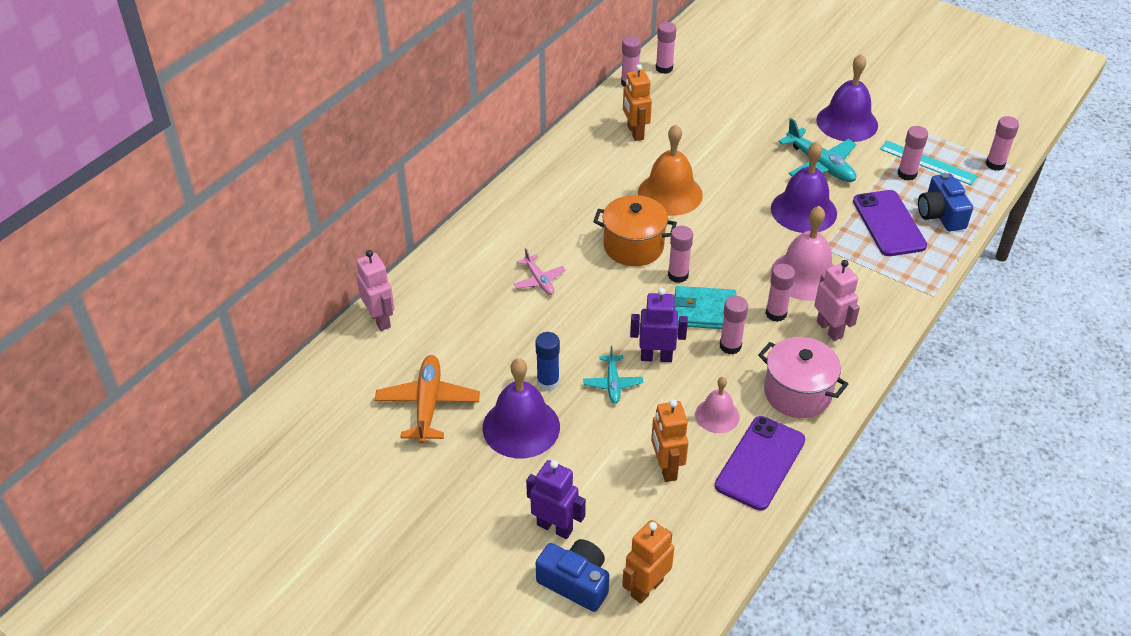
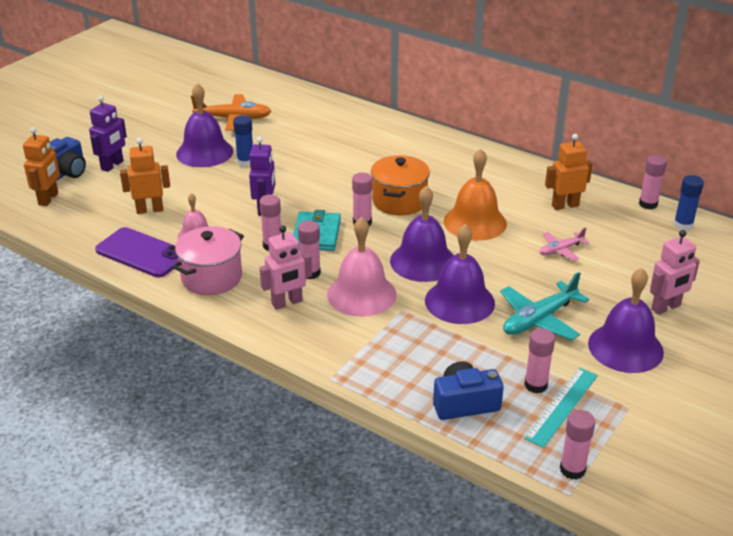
camera: 90 degrees right, 10 degrees down
pink robot [356,250,395,331] -> pink robot moved to [650,230,700,315]
pink plane [514,248,566,295] -> pink plane moved to [539,228,590,261]
turquoise plane [583,346,643,404] -> none
orange robot [622,520,674,604] -> orange robot turned 60 degrees clockwise [23,127,60,206]
pink glue stick [656,22,676,74] -> blue glue stick [674,175,704,231]
purple phone [853,190,927,256] -> none
none -> purple bell [390,185,454,282]

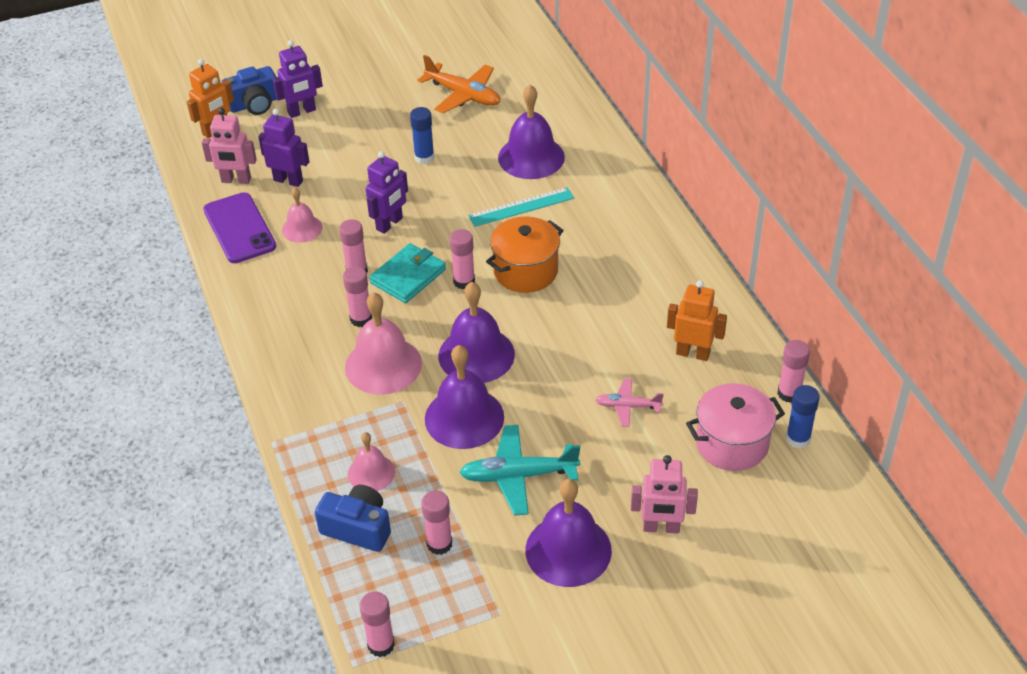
camera: 35 degrees right, 10 degrees up
orange robot [120,138,170,214] -> purple robot [258,109,309,187]
pink pot [172,226,244,295] -> pink pot moved to [686,383,785,471]
purple bell [176,83,233,167] -> purple bell moved to [498,85,565,179]
pink robot [260,225,312,310] -> pink robot moved to [202,108,257,184]
orange bell [444,149,507,241] -> none
turquoise ruler [525,368,598,448] -> turquoise ruler moved to [468,187,574,227]
none -> pink bell [348,432,395,491]

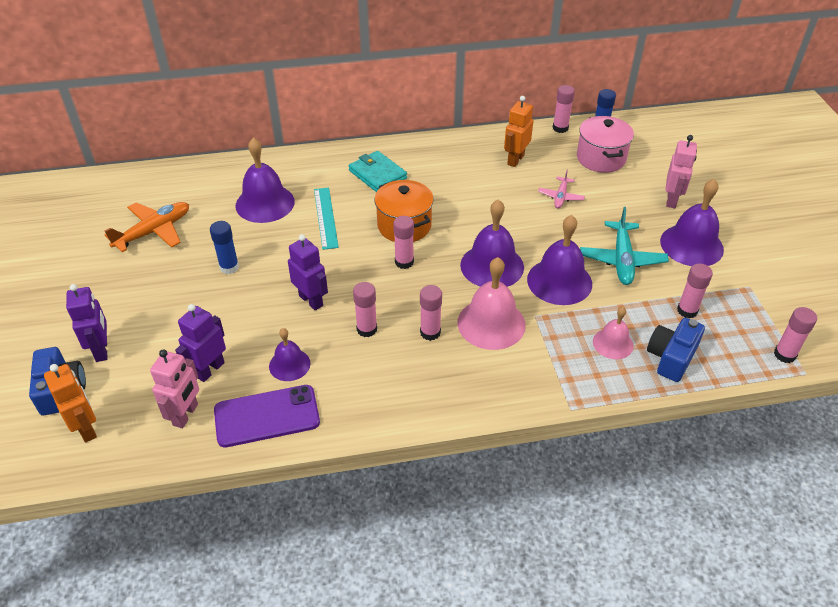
camera: 80 degrees left, 0 degrees up
pink bell [282,188,322,243] -> purple bell [269,328,310,381]
turquoise wallet [369,243,446,303] -> turquoise wallet moved to [349,151,407,192]

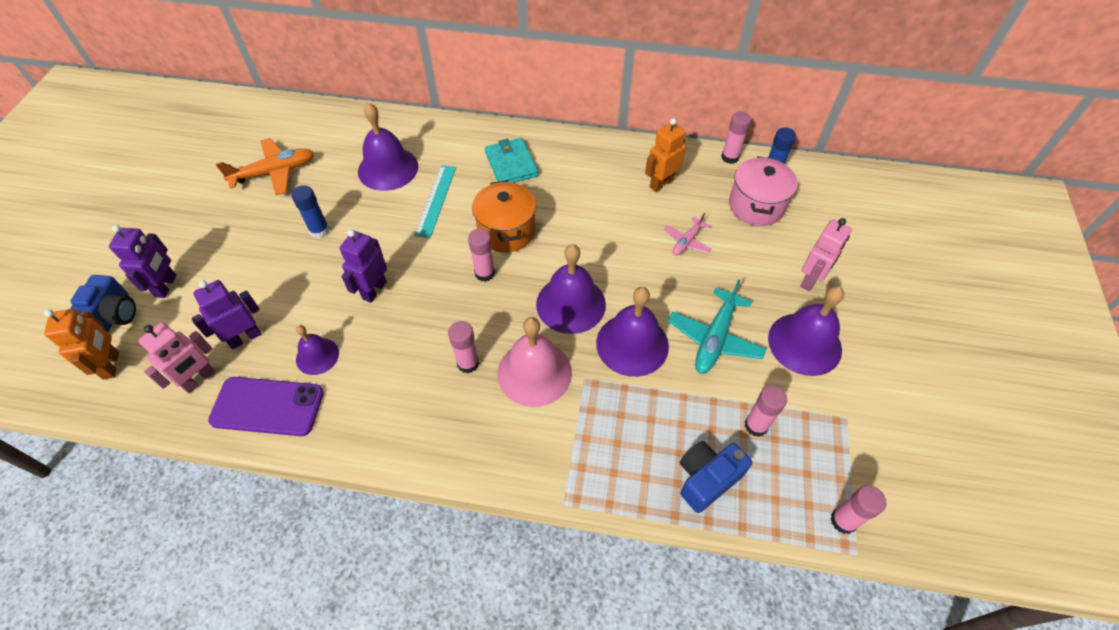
camera: 20 degrees right, 10 degrees up
purple robot [288,234,328,310] -> purple robot turned 135 degrees counterclockwise [339,230,387,303]
pink glue stick [353,282,377,337] -> none
pink bell [593,307,634,359] -> none

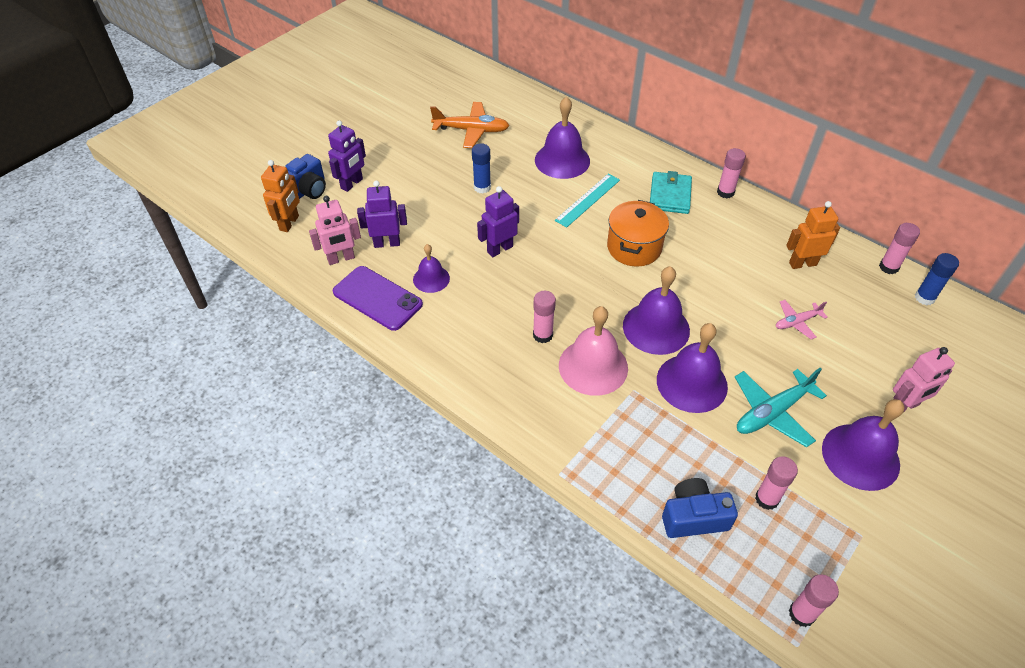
camera: 30 degrees right, 5 degrees down
pink glue stick [468,229,495,282] -> pink glue stick moved to [717,148,746,199]
pink pot [729,156,798,226] -> none

